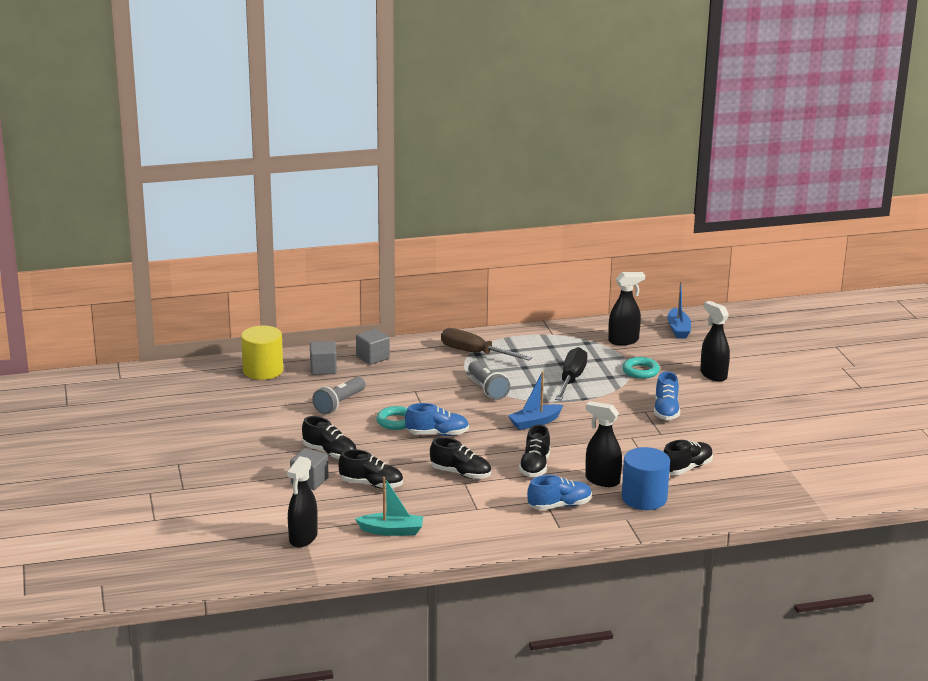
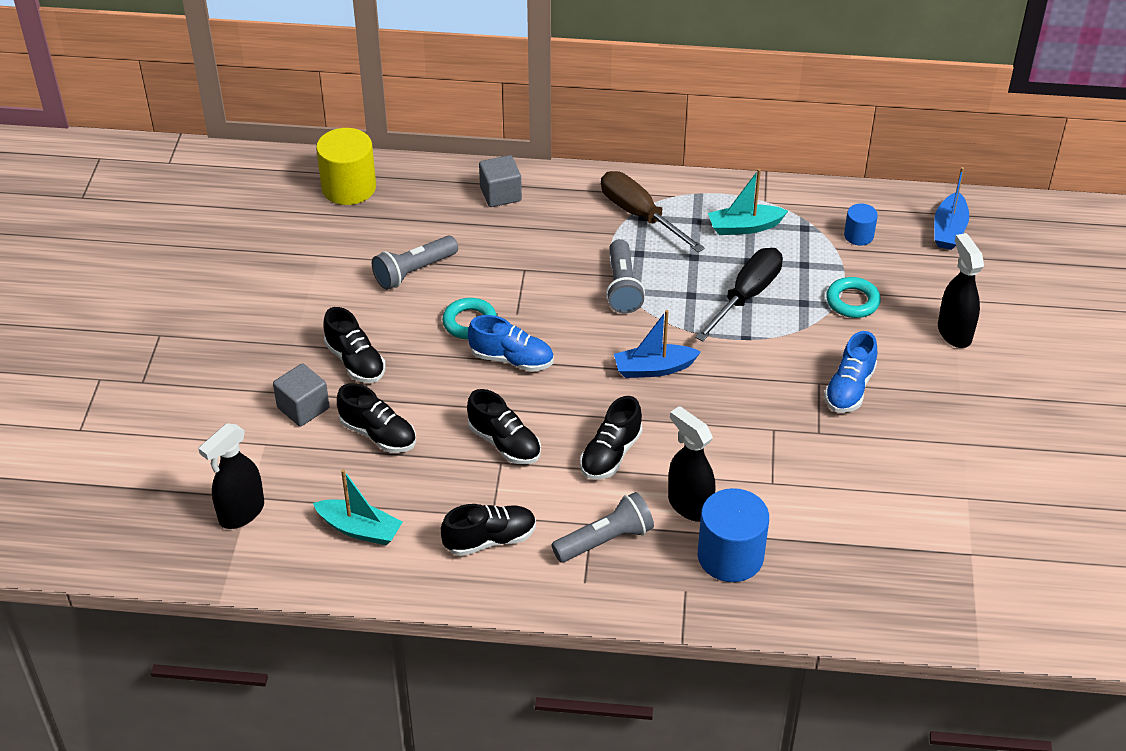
camera: 20 degrees right, 20 degrees up
grey cube [310,341,337,375] -> none
blue shoe [527,475,592,510] -> grey flashlight [552,492,654,563]
black spray bottle [608,272,645,345] -> blue cylinder [844,203,878,246]
black shoe [663,440,713,475] -> black shoe moved to [441,504,536,556]
none -> turquoise boat [708,169,788,235]

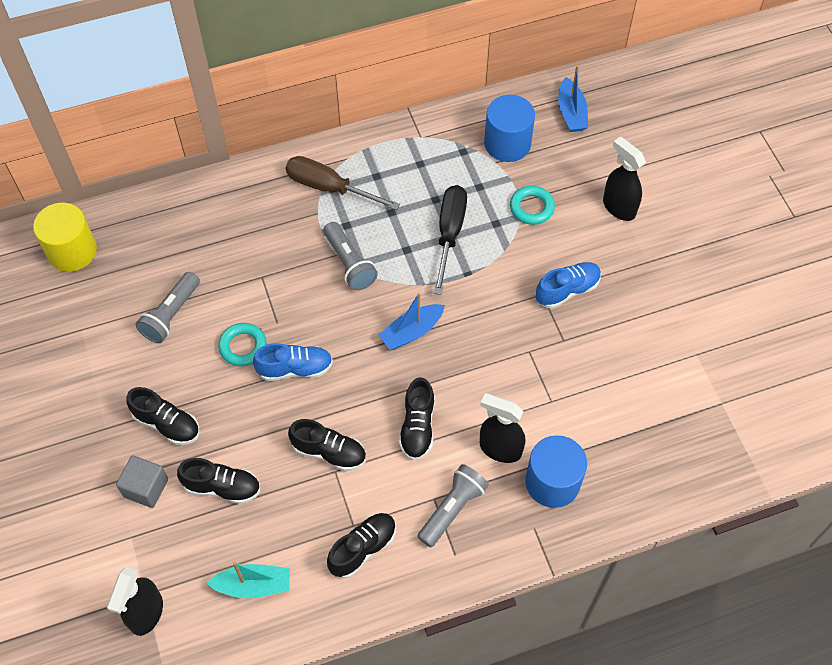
camera: 25 degrees left, 15 degrees up
grey cube [479,155,522,207] -> none
turquoise boat [708,169,788,235] -> none
blue shoe [824,331,877,413] -> blue shoe turned 120 degrees counterclockwise [536,262,601,309]
blue cylinder [844,203,878,246] -> blue cylinder [484,95,535,162], size x1.88

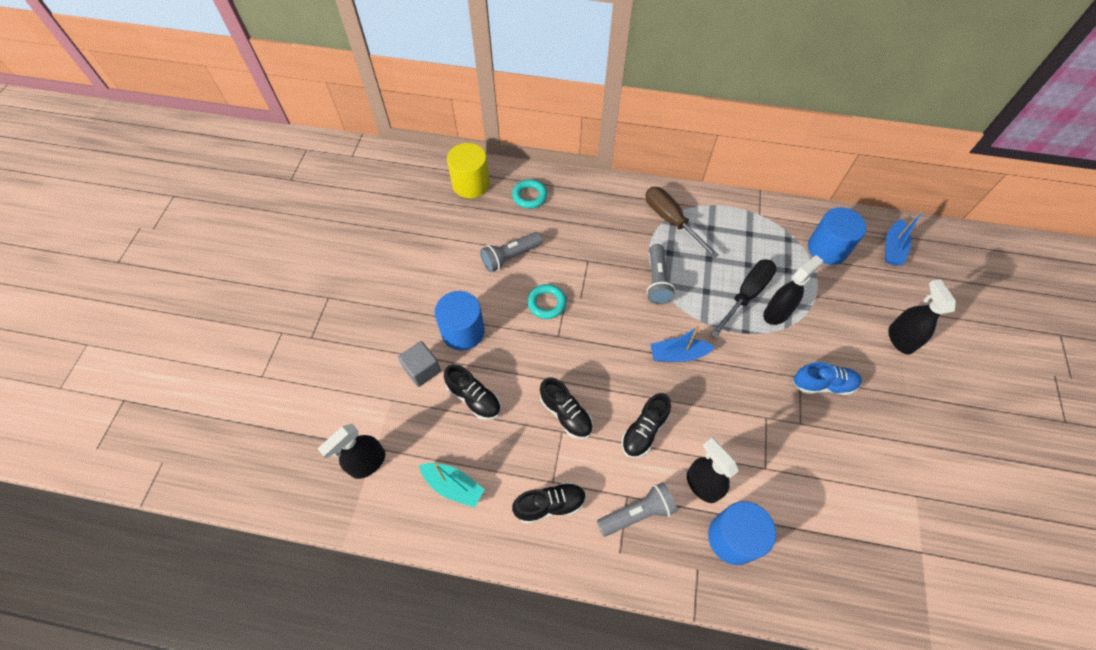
camera: 30 degrees right, 0 degrees up
black shoe [126,387,199,445] -> blue cylinder [435,291,485,350]
blue shoe [253,343,333,381] -> none
turquoise ring [510,186,555,225] -> turquoise ring moved to [512,179,547,209]
none -> black spray bottle [763,255,823,325]

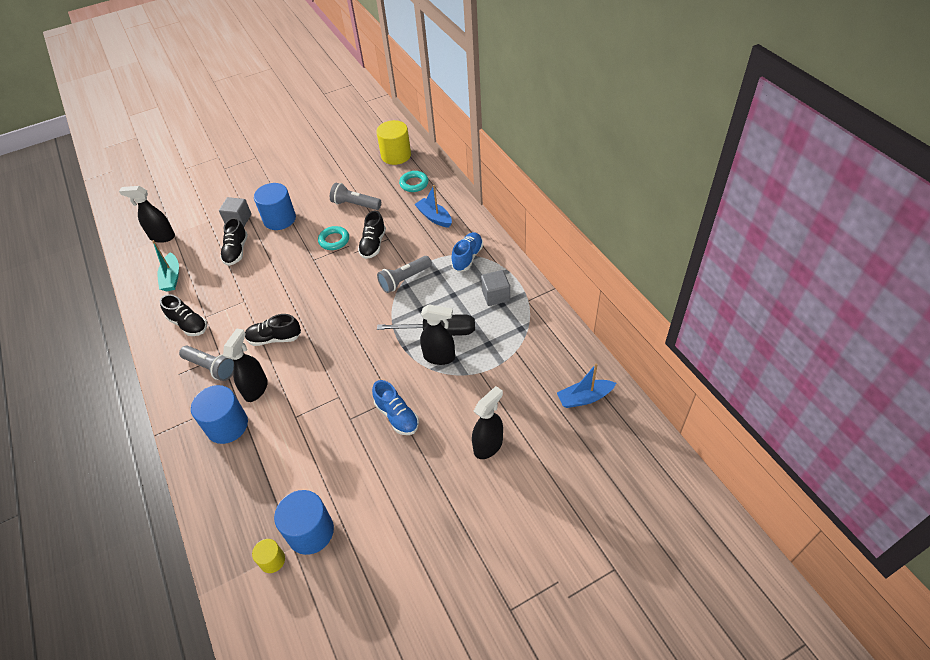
camera: 55 degrees right, 10 degrees down
black shoe [540,377,593,439] -> black shoe moved to [358,211,386,259]
brown screwdriver [645,187,719,258] -> blue shoe [451,232,483,272]
blue boat [650,326,715,362] -> blue boat moved to [415,185,452,228]
blue cylinder [808,207,866,265] -> blue cylinder moved to [274,490,334,555]
none -> yellow cylinder [252,539,285,573]
none -> grey cube [481,270,510,306]

